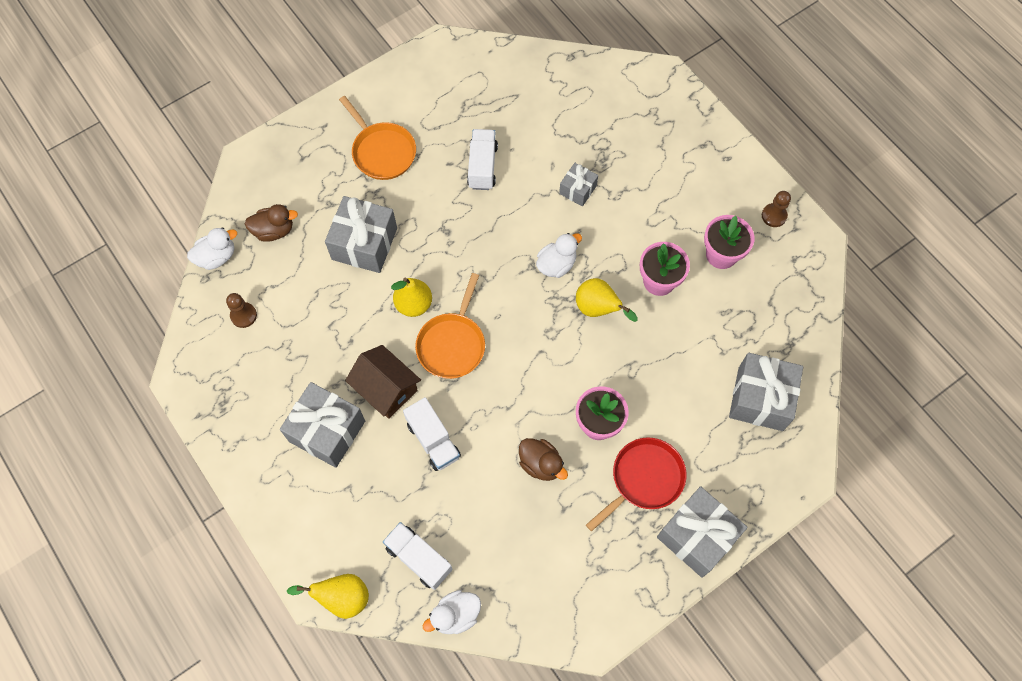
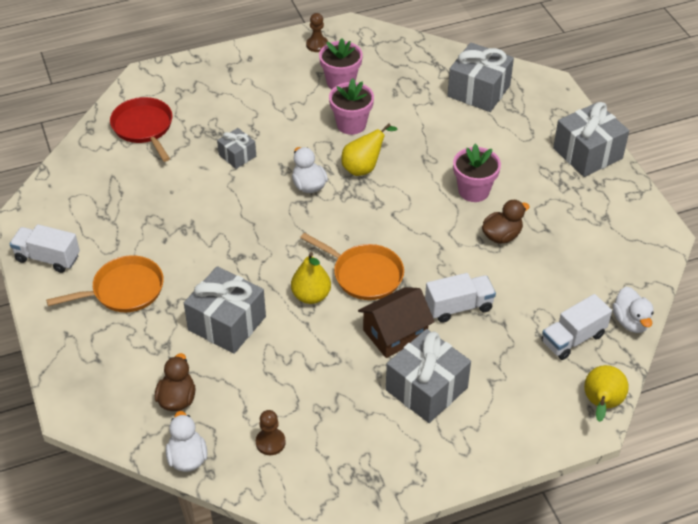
camera: 75 degrees left, 20 degrees down
white truck [467,129,498,190] -> white truck moved to [9,224,80,273]
red pan [586,438,686,531] -> red pan moved to [110,97,173,162]

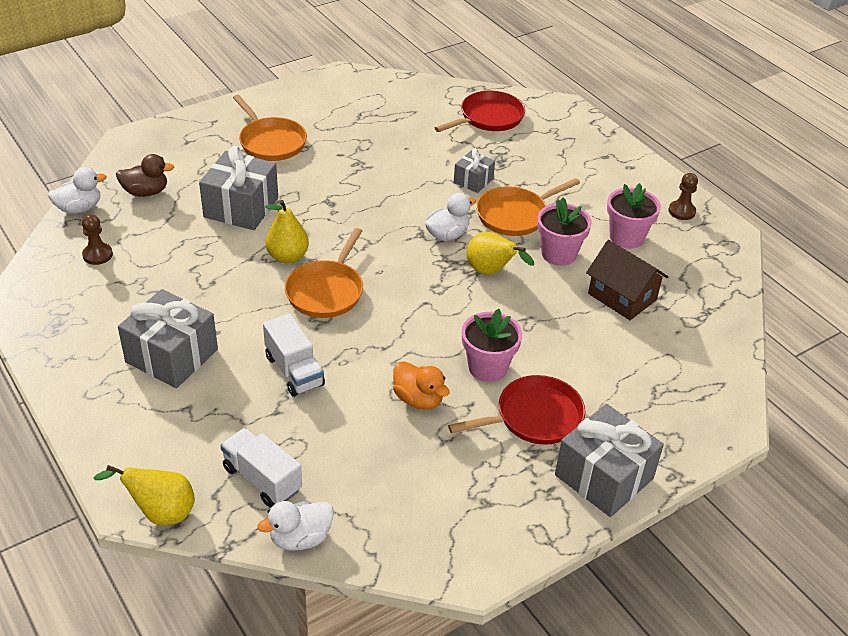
camera: 75 degrees right, 5 degrees down
white truck [9,224,80,273] -> none
brown house [358,287,435,358] -> brown house moved to [586,240,668,320]
grey gift [447,42,514,112] -> none
brown duck [482,200,530,244] -> orange duck [393,361,450,410]
none -> red pan [448,375,585,445]
none -> orange pan [476,178,580,236]

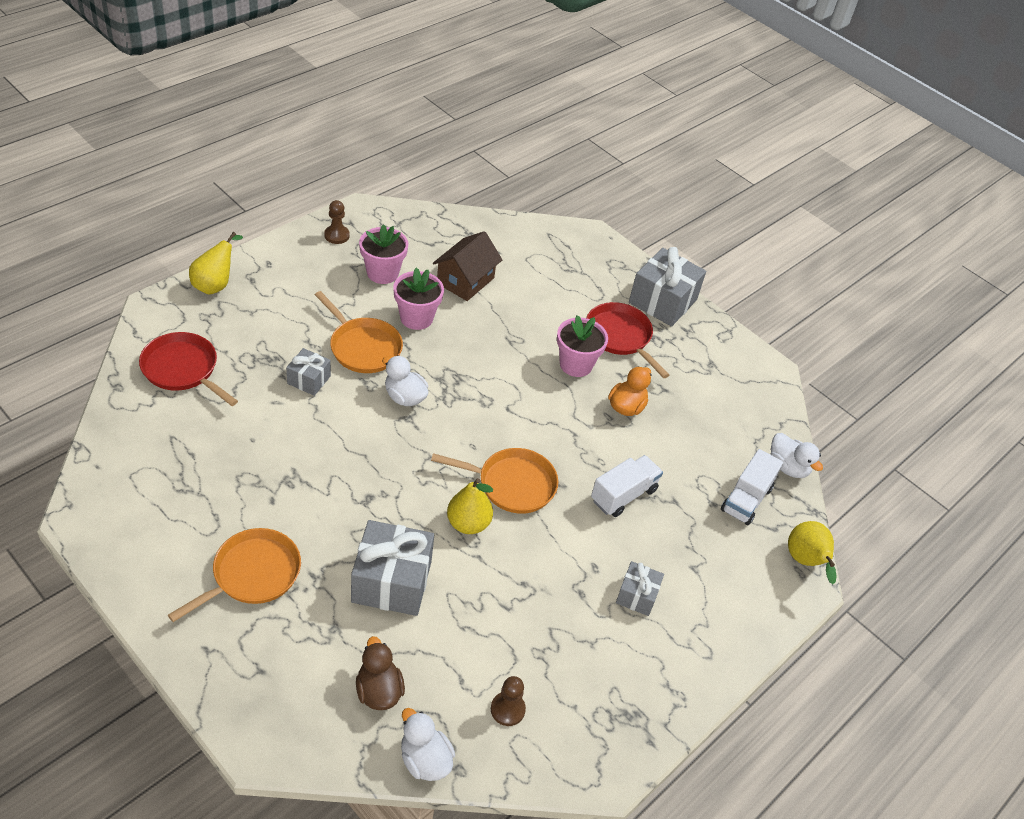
camera: 105 degrees left, 5 degrees up
grey gift [118,289,218,388] -> grey gift [616,561,664,616], size x0.54
yellow pear [467,232,534,275] -> yellow pear moved to [189,232,243,295]

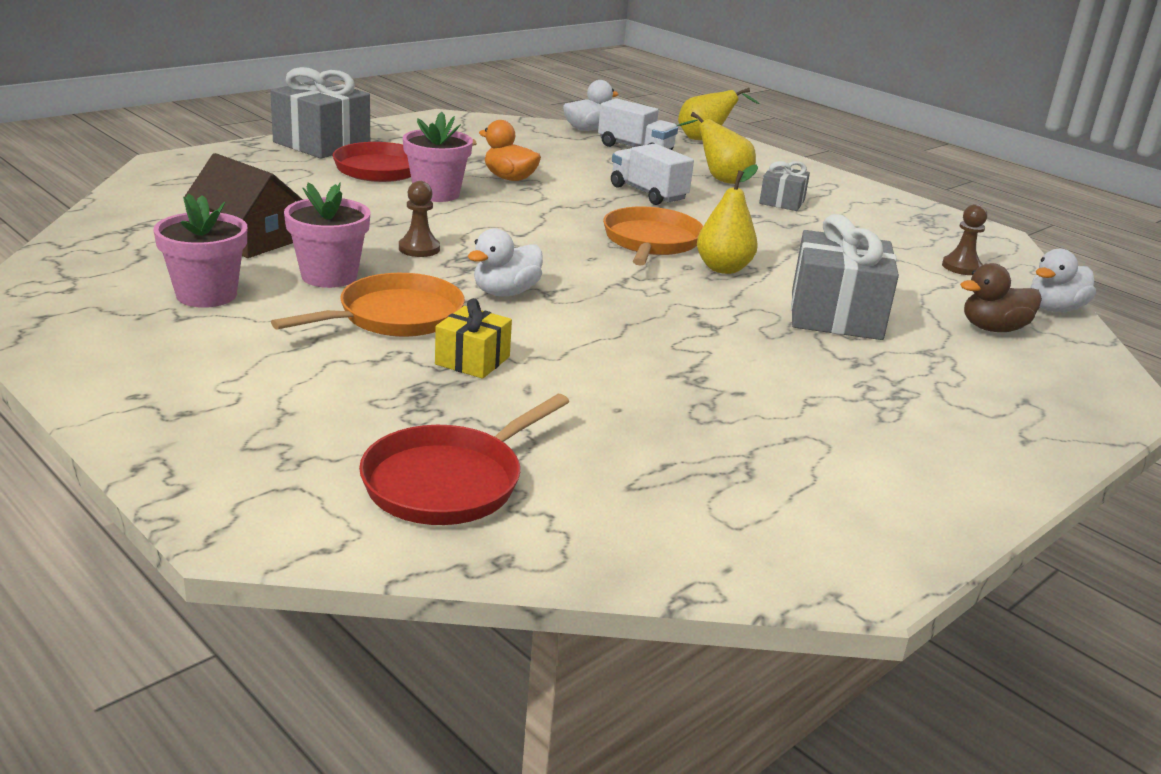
camera: 85 degrees left, 20 degrees down
orange pan [168,528,301,622] -> none
yellow pear [189,232,243,295] -> yellow pear moved to [677,112,756,184]
grey gift [286,348,331,396] -> yellow gift [435,298,512,379]
brown pawn [324,200,350,244] -> brown pawn moved to [399,181,440,257]

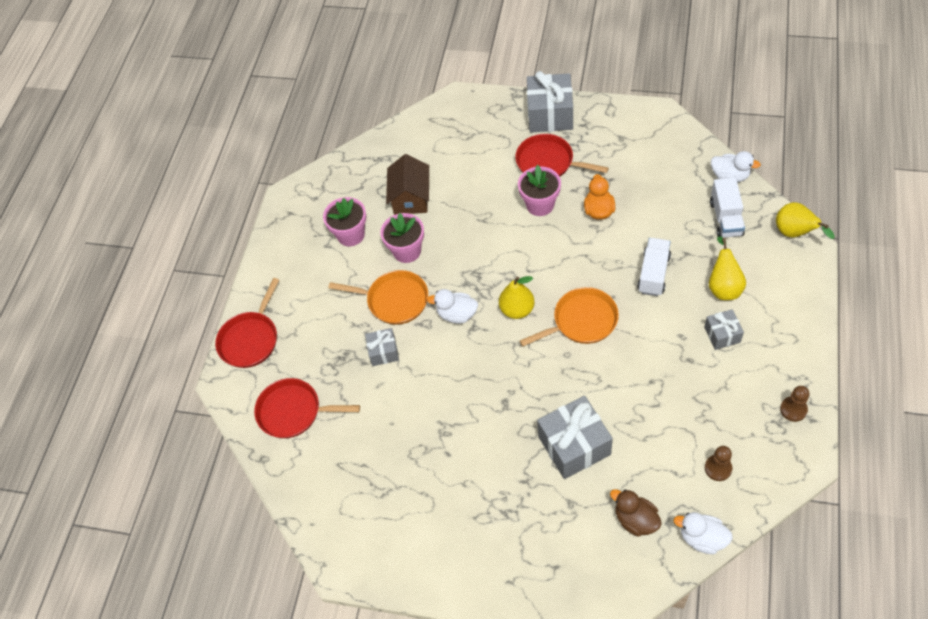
camera: 65 degrees right, 30 degrees up
brown pawn [399,181,440,257] -> brown pawn moved to [780,386,809,422]
yellow gift [435,298,512,379] -> grey gift [365,328,399,366]
yellow pear [697,165,758,274] -> yellow pear moved to [499,276,534,319]
none -> red pan [215,278,279,368]

